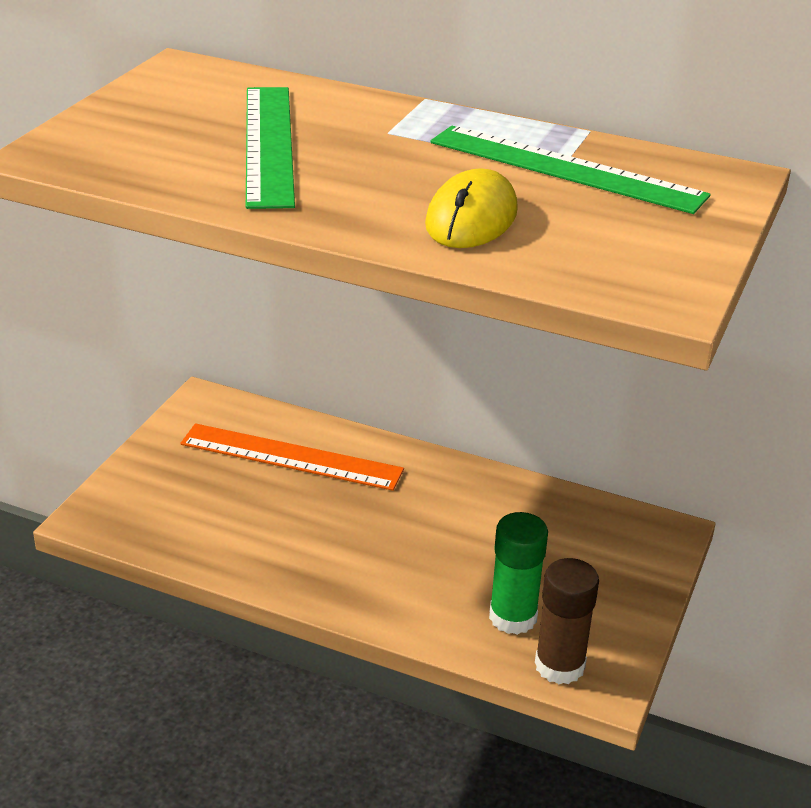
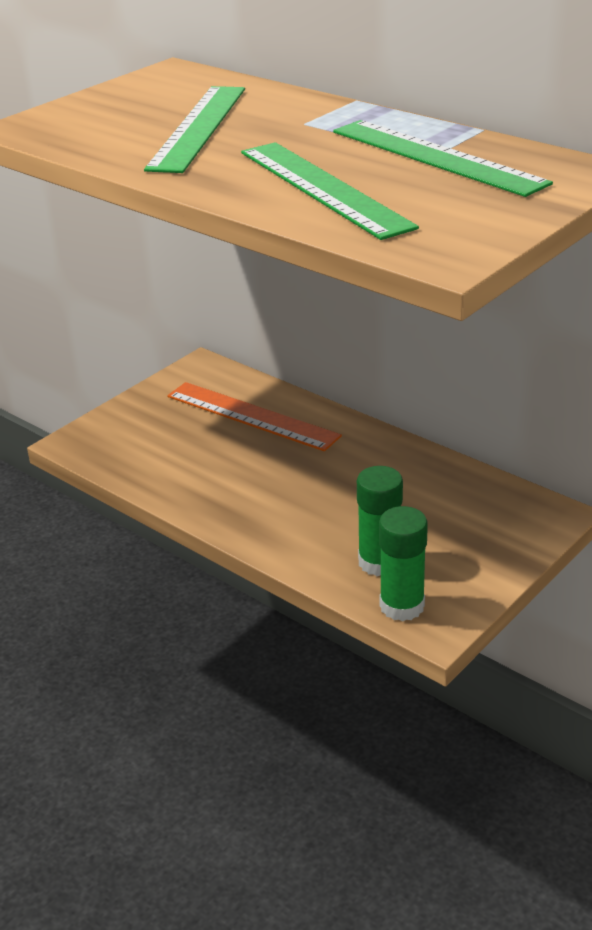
camera: 20 degrees right, 0 degrees up
yellow mouse [425,169,518,248] -> green ruler [241,142,419,240]
brown glue stick [535,558,599,684] -> green glue stick [379,506,428,621]

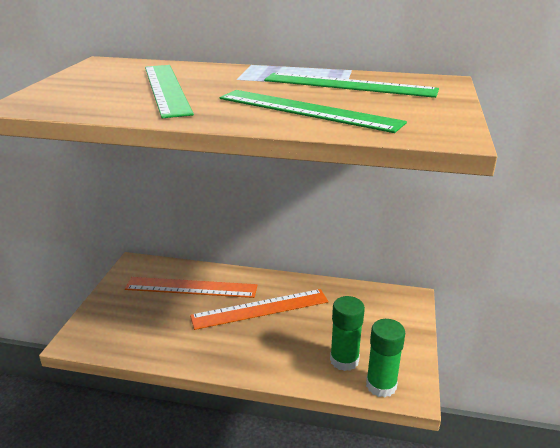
camera: 30 degrees left, 5 degrees down
none -> orange ruler [190,289,328,330]

